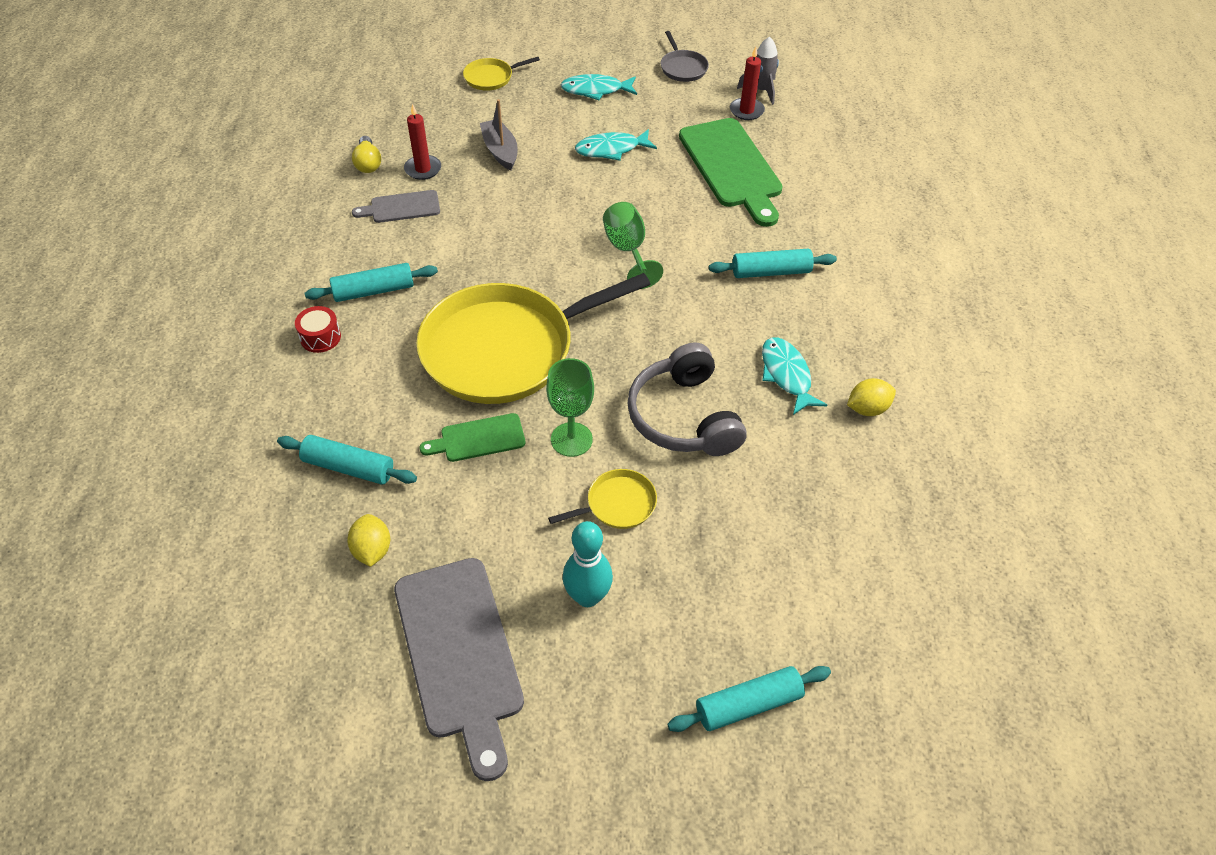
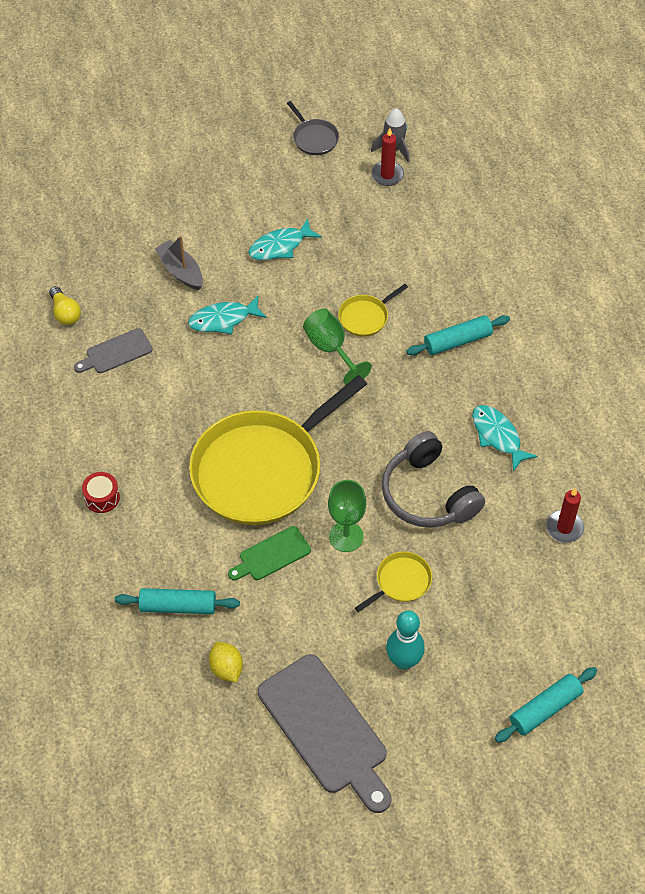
camera: 15 degrees left, 5 degrees up
turquoise rolling pin [305,263,438,302] -> none
red candle [404,104,441,180] -> red candle moved to [546,488,584,543]
yellow pan [463,57,540,91] -> yellow pan moved to [338,284,408,337]
turquoise fish [561,74,637,100] -> turquoise fish moved to [188,296,267,334]
green cutting board [679,118,783,227] -> none
yellow lemon [847,378,896,416] -> none

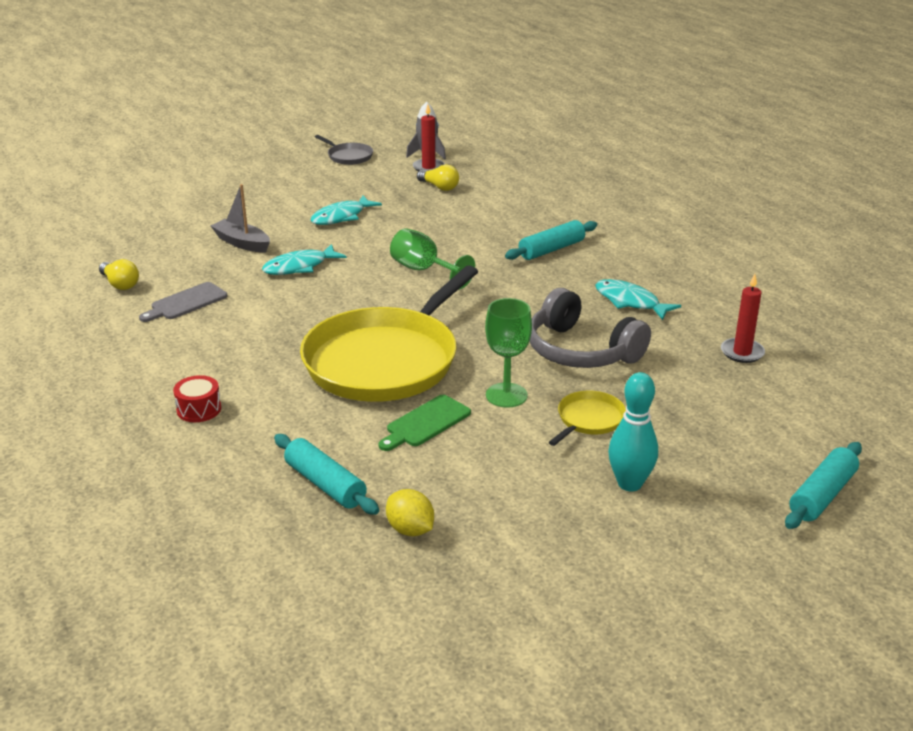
camera: 15 degrees left, 25 degrees down
turquoise rolling pin [115,588,240,614] -> turquoise rolling pin turned 60 degrees clockwise [274,434,379,515]
grey cutting board [258,654,391,813] -> none
yellow pan [338,284,408,337] -> none
none -> yellow light bulb [417,164,459,191]

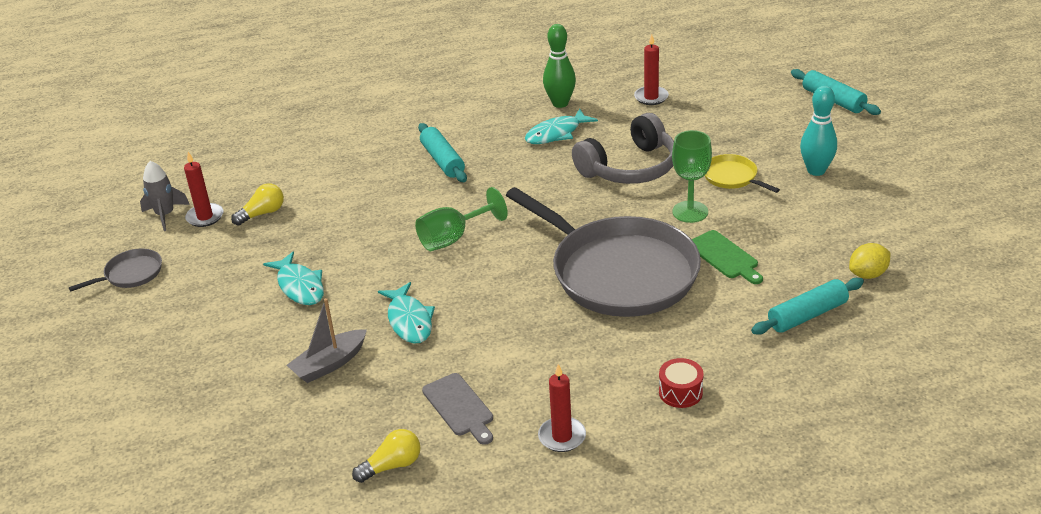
camera: 75 degrees left, 5 degrees up
yellow pan [300,265,478,402] -> grey pan [506,187,701,317]
none -> red candle [538,364,586,452]
none -> green bowling pin [543,24,576,108]

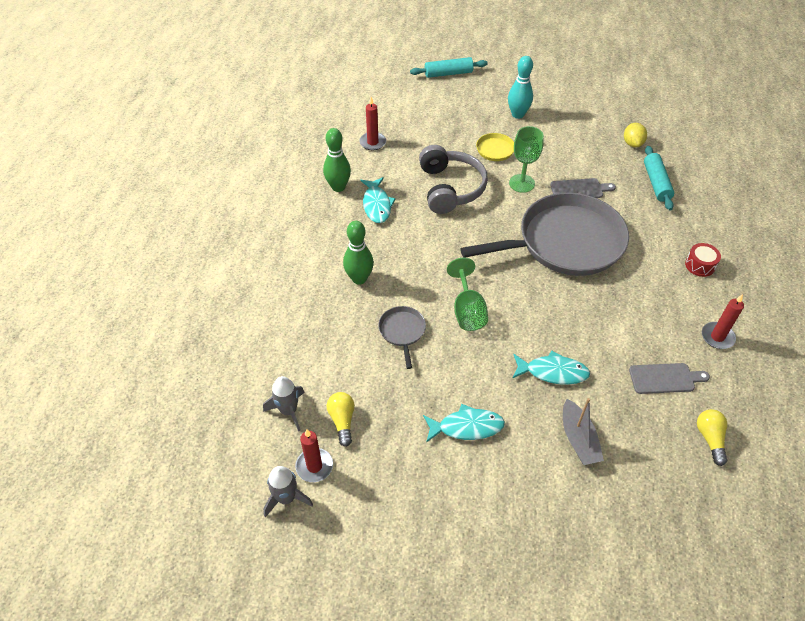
camera: 65 degrees left, 15 degrees up
grey pan [69,248,162,291] -> grey pan moved to [378,306,426,369]
turquoise rolling pin [418,123,467,182] -> green bowling pin [343,221,374,285]
green cutting board [692,230,763,284] -> grey cutting board [550,178,616,198]
none -> grey rocket [263,376,305,431]

